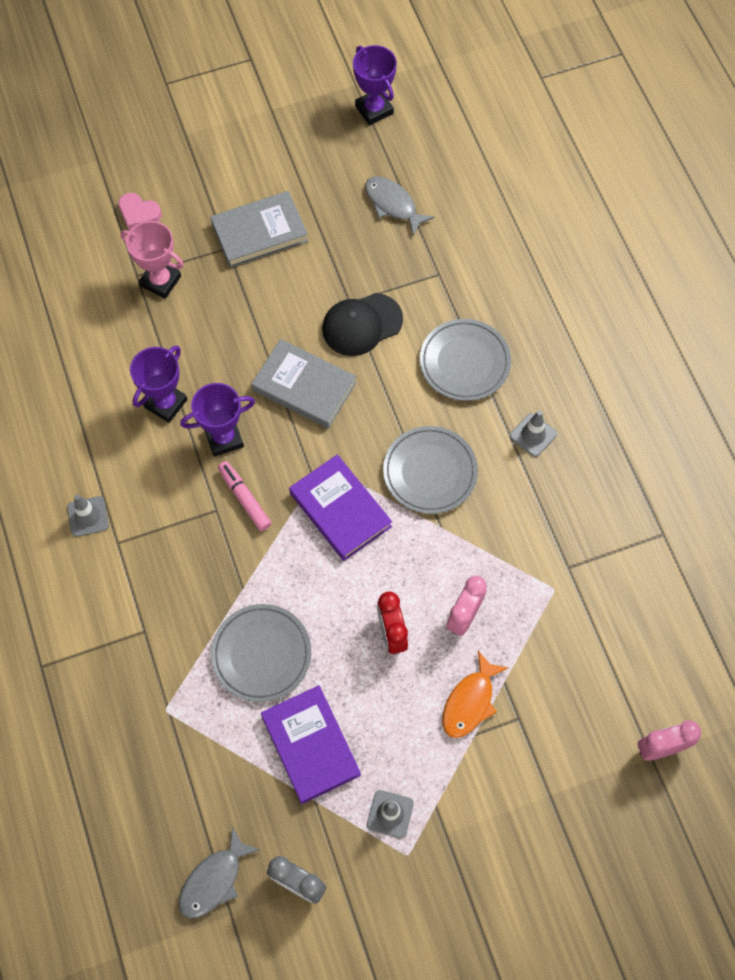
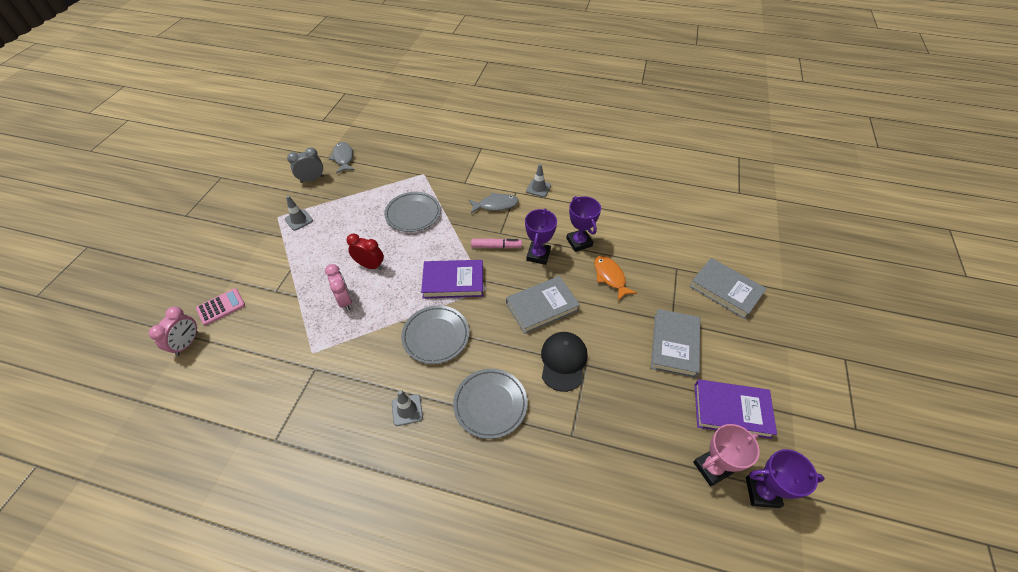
camera: 125 degrees right, 15 degrees down
pink heart [118,193,162,230] -> grey book [689,258,767,319]
pink trophy [120,221,184,299] -> pink trophy moved to [693,424,760,486]
purple book [261,685,361,804] -> purple book moved to [695,379,777,439]
grey fish [365,177,434,236] -> grey fish moved to [469,193,519,214]
orange fish [442,651,508,738] -> orange fish moved to [594,256,637,301]
none -> pink calculator [196,288,245,326]

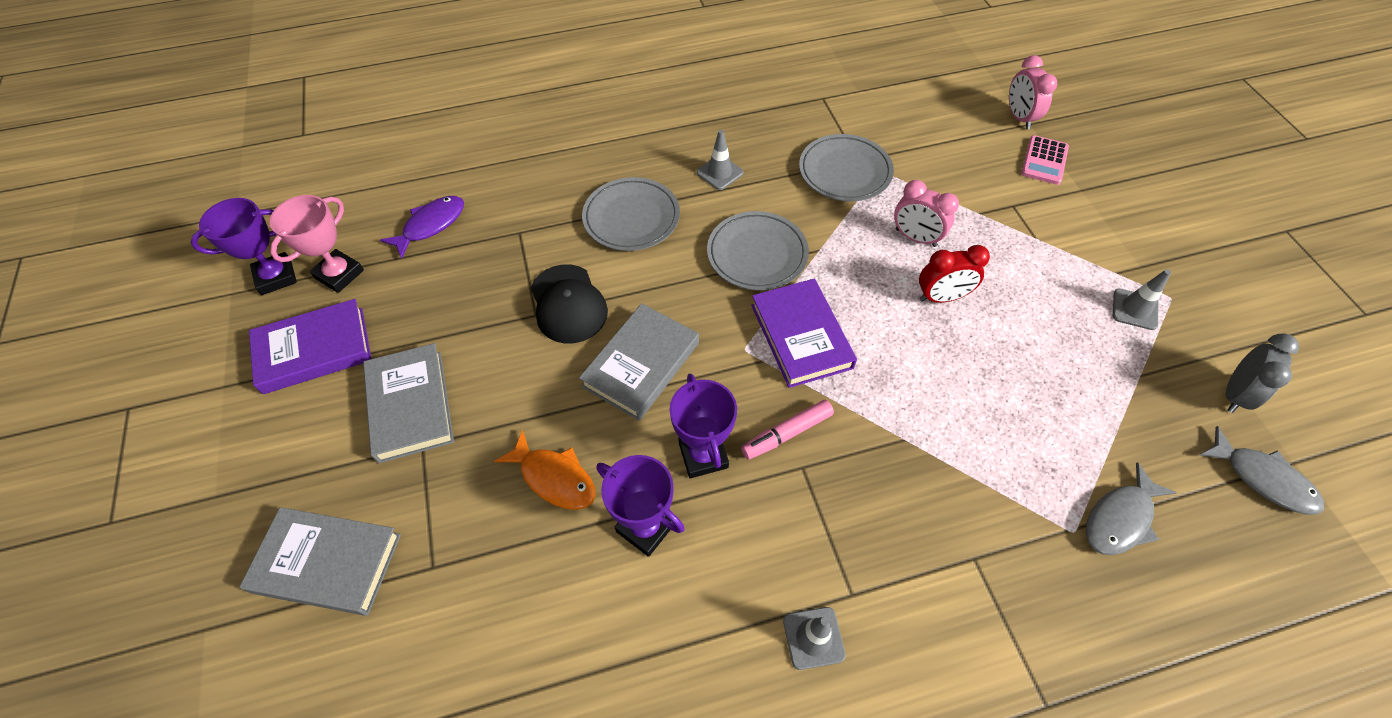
camera: 150 degrees right, 5 degrees up
grey plate [384,192,441,232] -> grey plate moved to [799,134,894,201]
purple book [421,260,483,299] -> purple book turned 75 degrees counterclockwise [751,279,857,388]
grey fish [469,193,519,214] -> grey fish moved to [1086,462,1177,555]
none -> purple fish [380,196,464,259]

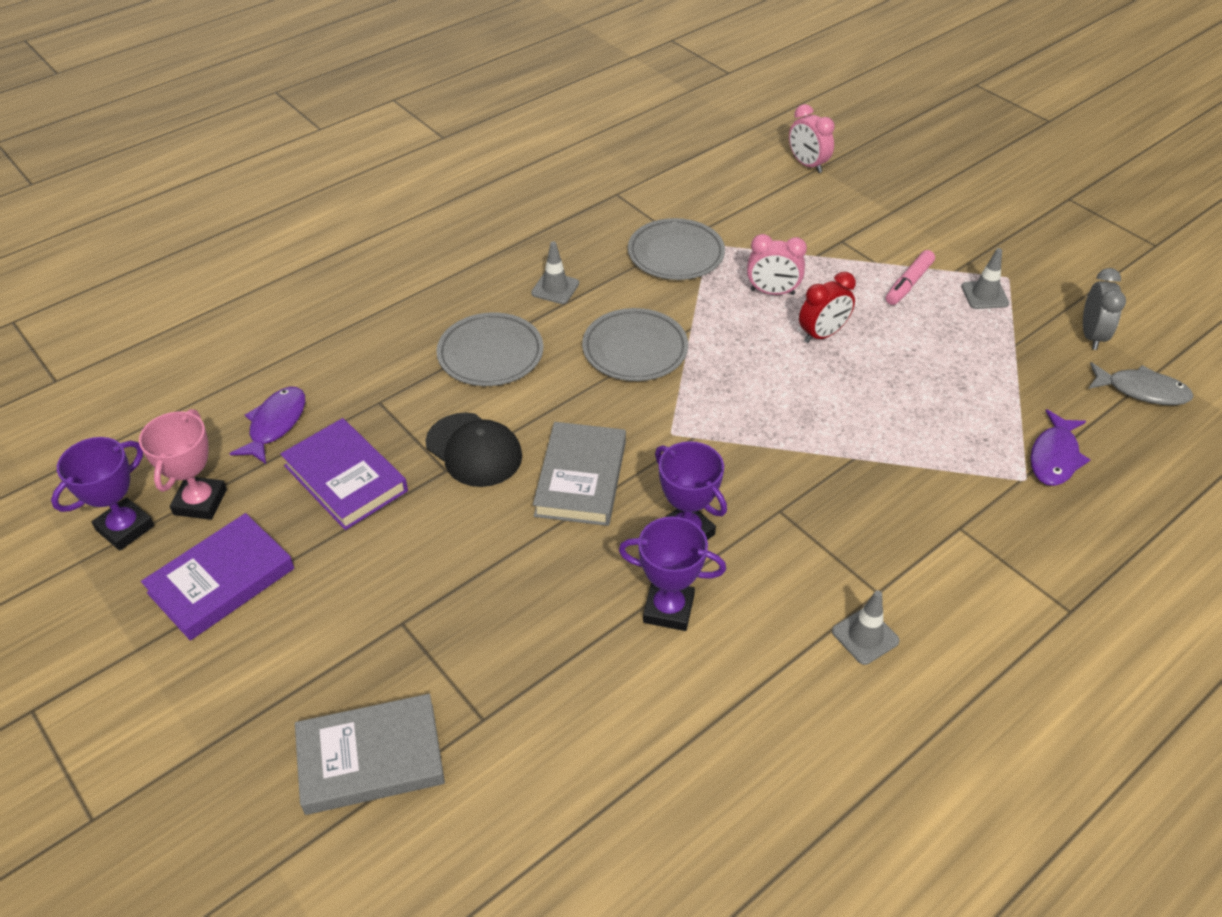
camera: 25 degrees left, 10 degrees down
grey book [363,343,454,463] -> none
orange fish [494,430,596,510] -> none
pink marker [741,400,834,460] -> pink marker moved to [886,250,935,305]
purple book [751,279,857,388] -> purple book moved to [280,418,408,530]
pink calculator [1021,135,1069,185] -> none
grey fish [1086,462,1177,555] -> purple fish [1030,409,1090,486]

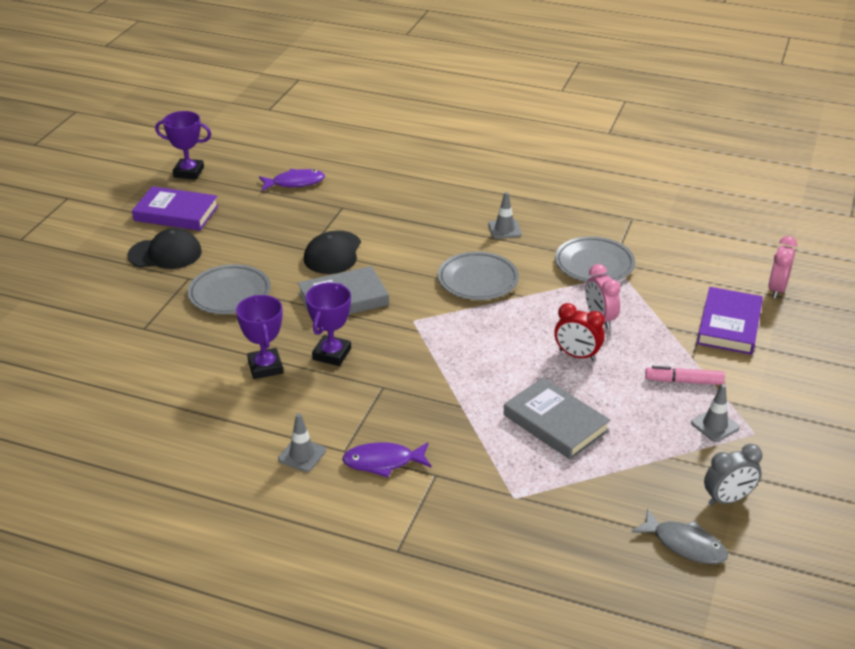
camera: 60 degrees right, 10 degrees down
pink trophy [139,409,227,520] -> none
purple book [280,418,408,530] -> purple book moved to [697,287,763,355]
grey book [295,694,445,815] -> grey book moved to [503,377,611,460]
grey plate [436,312,543,386] -> grey plate moved to [188,264,271,314]
purple fish [1030,409,1090,486] -> purple fish moved to [342,442,432,478]
grey fish [1088,362,1194,405] -> grey fish turned 45 degrees counterclockwise [632,508,728,564]
none -> black cap [127,228,202,269]

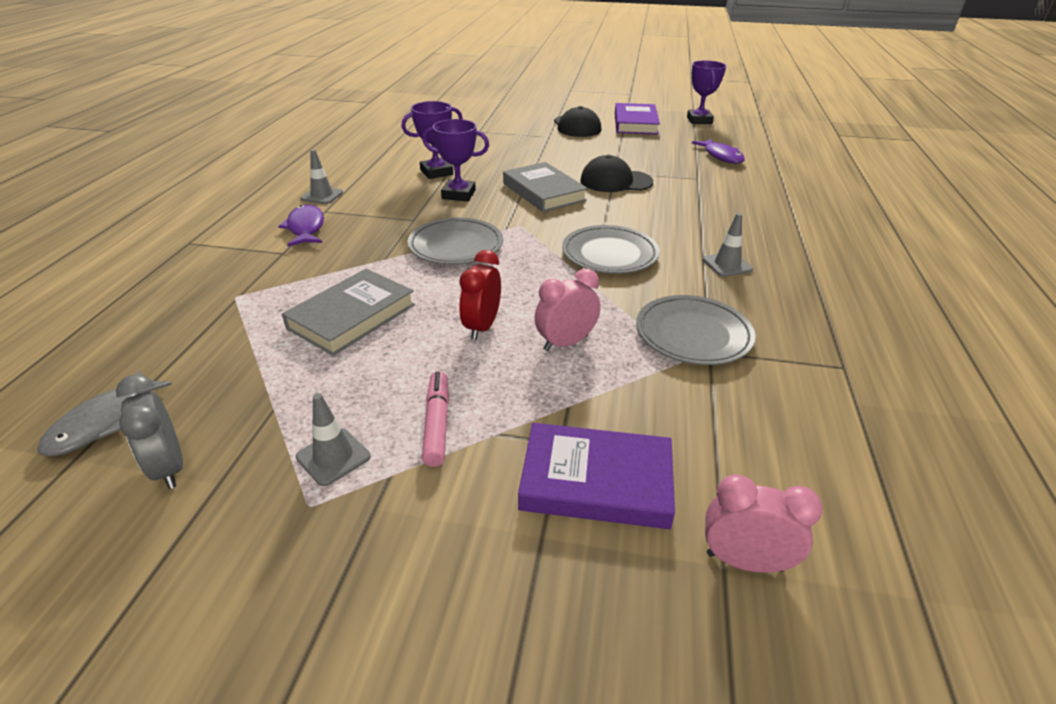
camera: 80 degrees right, 0 degrees up
grey plate [188,264,271,314] -> grey plate moved to [407,218,503,264]

